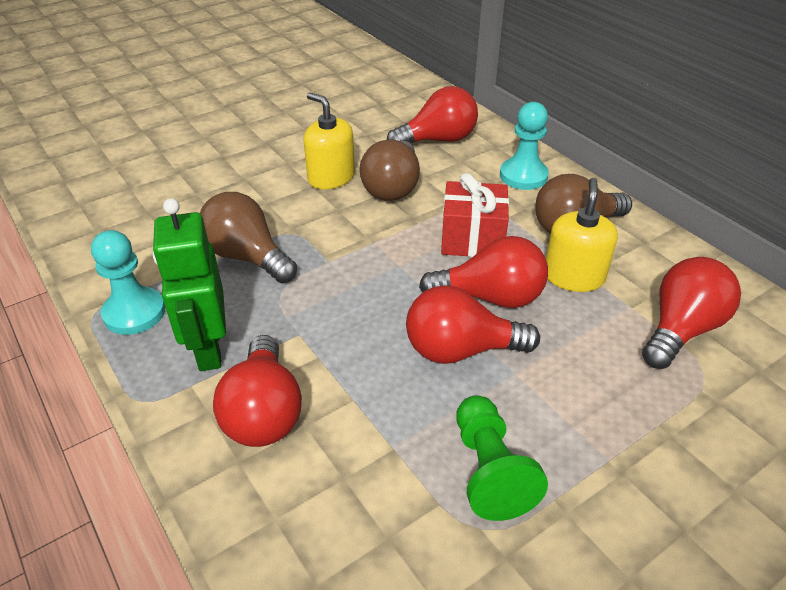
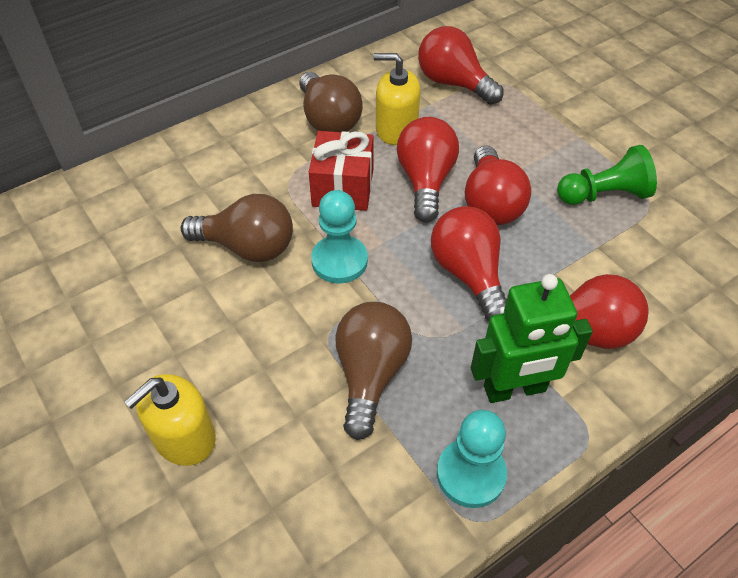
camera: 90 degrees left, 10 degrees up
brown light bulb [200,192,297,283] -> brown light bulb turned 150 degrees clockwise [335,302,412,440]
yellow soap dispenser [304,92,355,189] -> yellow soap dispenser moved to [124,374,216,466]
red light bulb [387,86,478,143] -> red light bulb moved to [431,206,507,321]
turquoise pawn [500,102,549,190] -> turquoise pawn moved to [311,190,368,284]

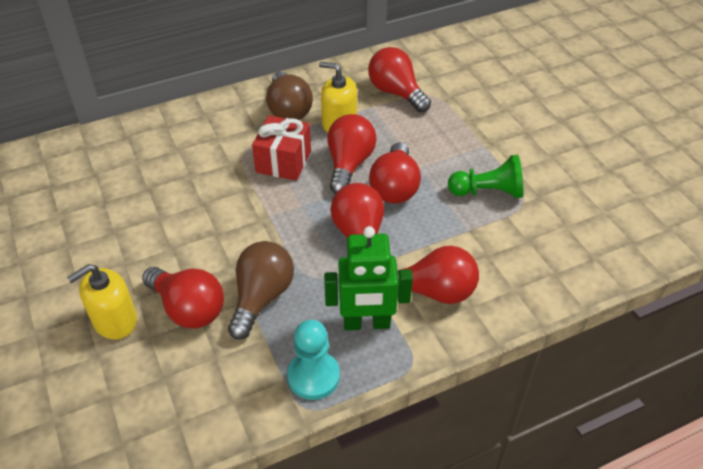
camera: 10 degrees right, 5 degrees down
brown light bulb [181,194,293,262] -> none
turquoise pawn [311,190,368,284] -> none
none -> red light bulb [142,267,224,328]

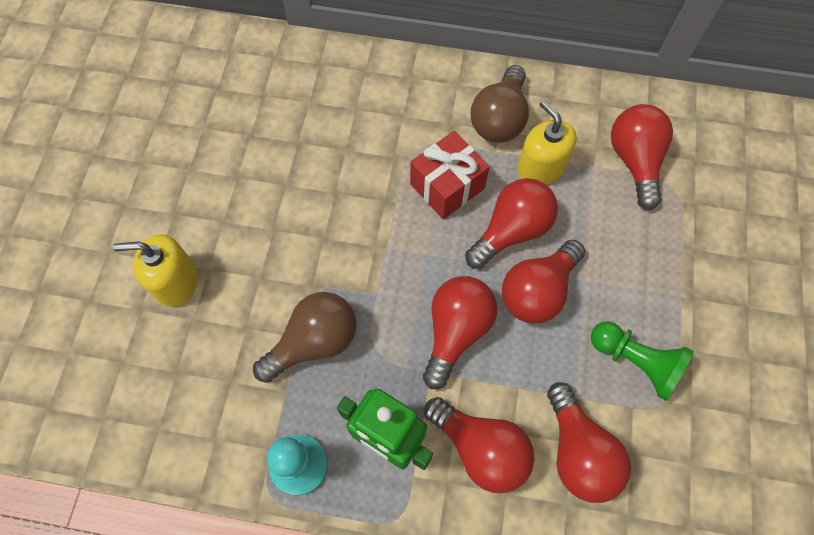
camera: 35 degrees right, 20 degrees up
red light bulb [142,267,224,328] -> red light bulb moved to [547,382,631,503]

